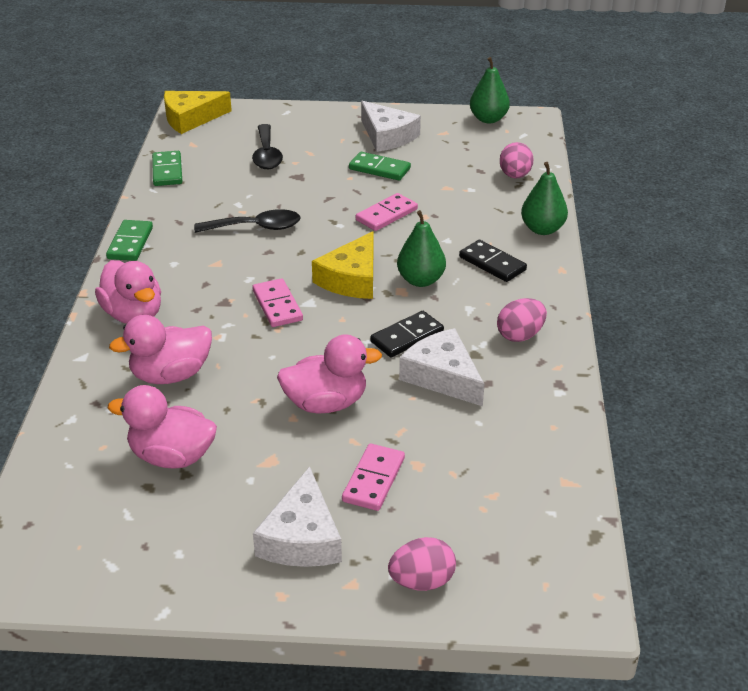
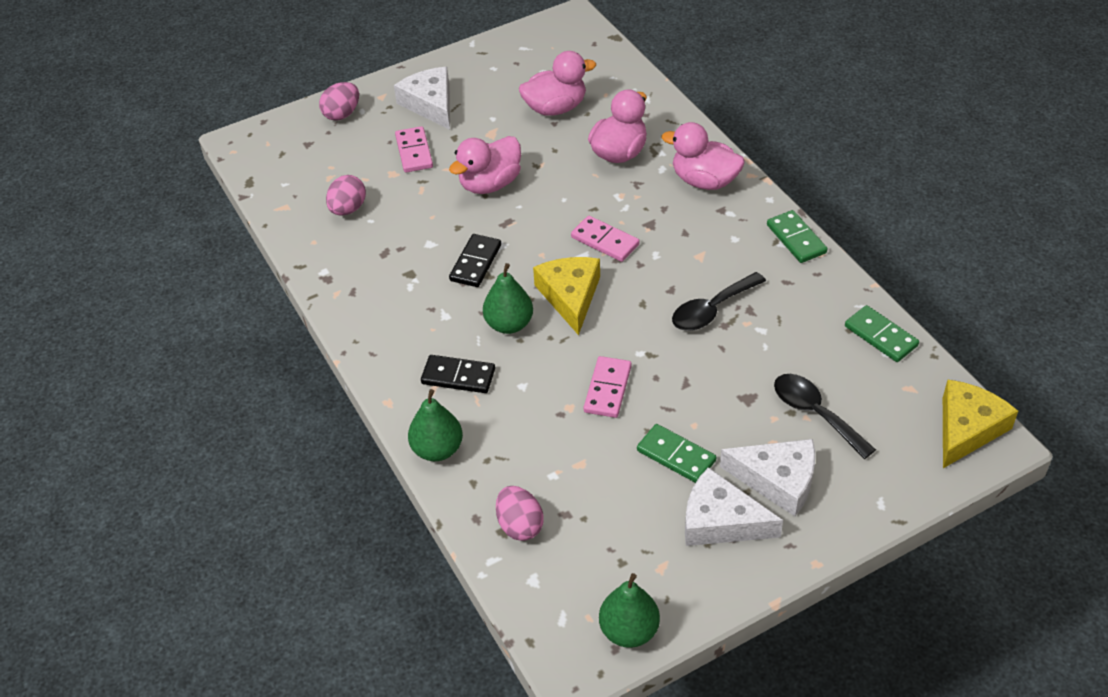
camera: 150 degrees right, 10 degrees up
green domino [349,152,411,180] -> green domino turned 45 degrees clockwise [637,424,716,483]
white cheese [399,328,484,406] -> white cheese moved to [720,439,815,516]
pink egg [497,298,547,342] -> pink egg moved to [326,175,366,216]

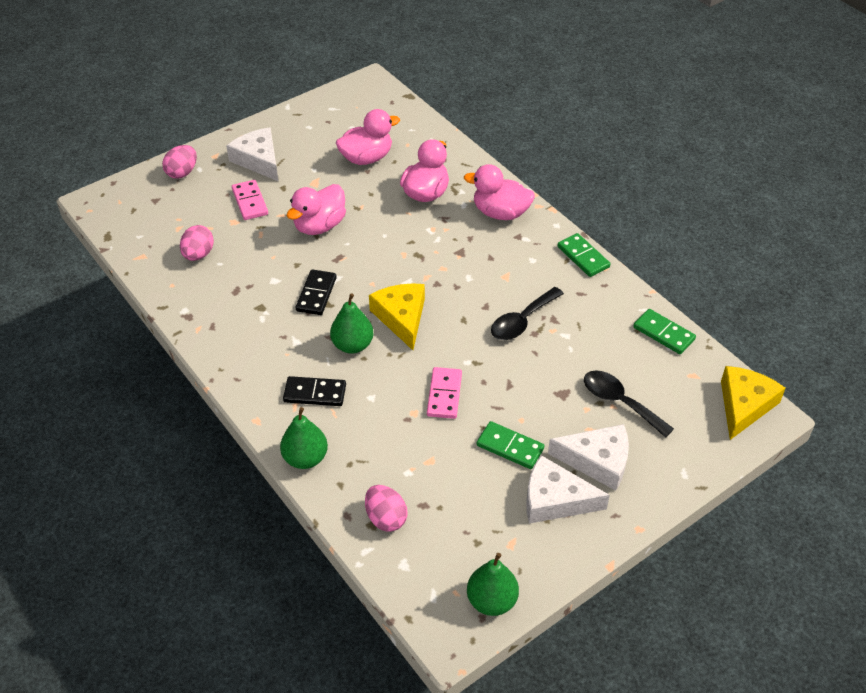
camera: 10 degrees left, 0 degrees up
pink domino [571,216,640,262] -> none

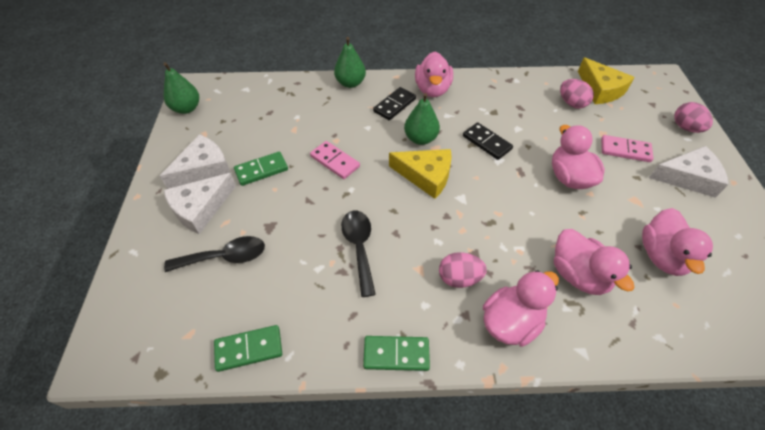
camera: 125 degrees right, 5 degrees up
pink egg [365,485,408,532] -> pink egg moved to [439,252,487,288]
yellow cheese [721,366,786,440] -> yellow cheese moved to [578,57,635,104]
none -> pink duck [415,52,453,97]

